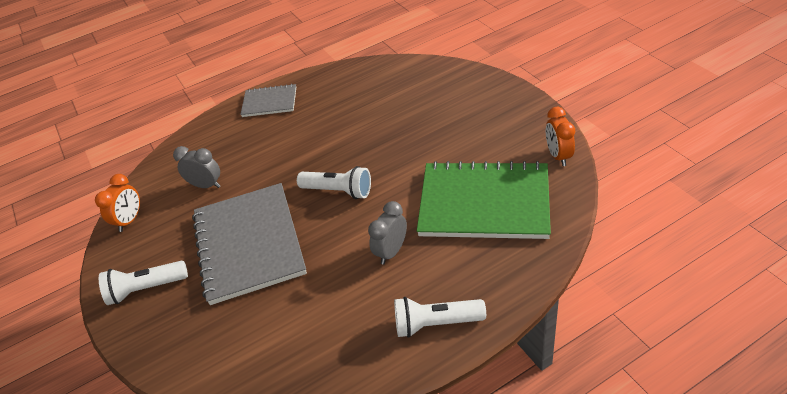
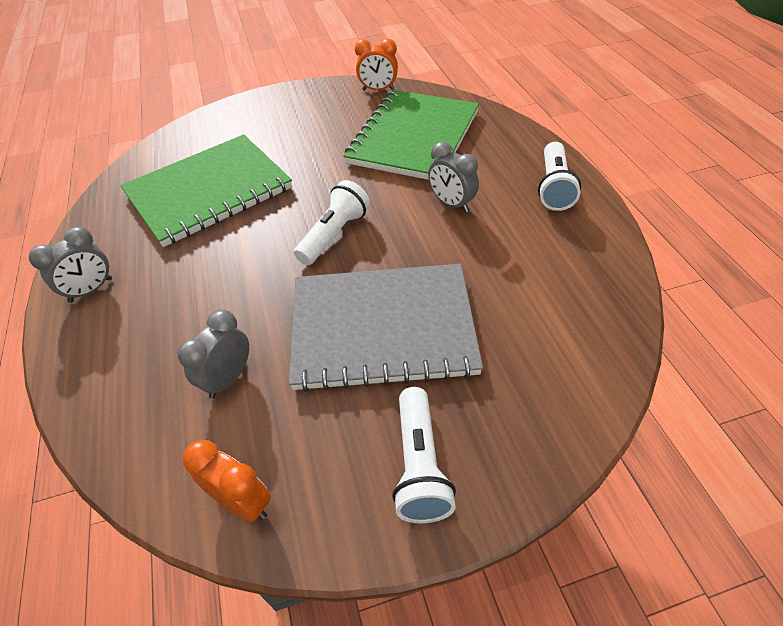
camera: 80 degrees left, 5 degrees up
grey notebook [240,84,296,117] -> grey clock [29,227,112,303]
none -> green notebook [120,134,292,247]

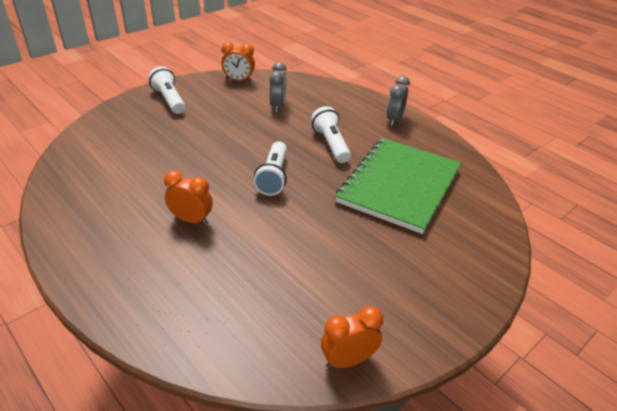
camera: 150 degrees right, 10 degrees down
grey notebook [289,264,483,392] -> none
green notebook [343,90,479,180] -> none
grey clock [428,142,479,213] -> orange clock [164,171,213,225]
white flashlight [538,142,581,211] -> white flashlight moved to [311,106,351,163]

